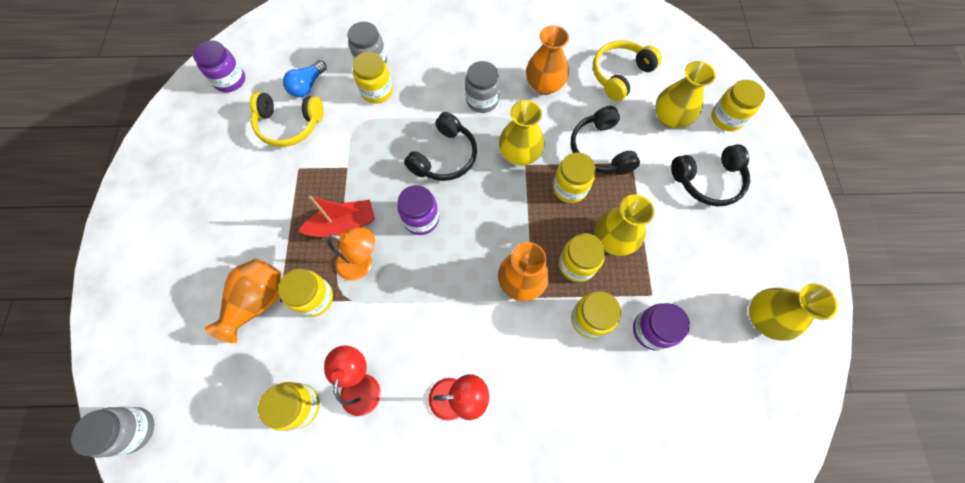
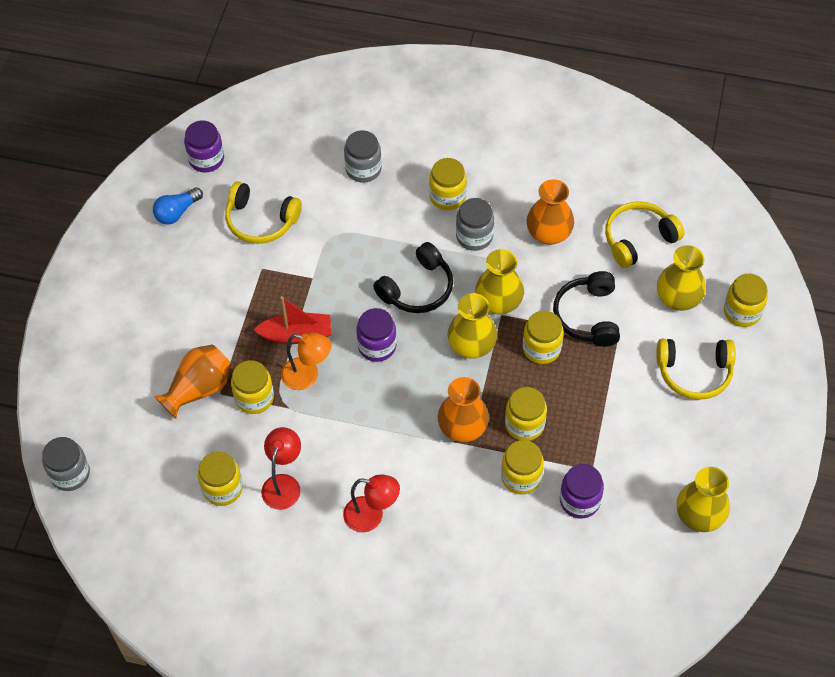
camera: 15 degrees right, 10 degrees down
blue light bulb [283,60,327,97] -> blue light bulb moved to [153,187,203,225]
yellow jar [352,52,393,104] -> yellow jar moved to [429,158,467,210]
yellow vase [595,194,654,256] -> yellow vase moved to [447,293,497,359]
black headphones [671,144,750,206] -> yellow headphones [656,339,736,400]

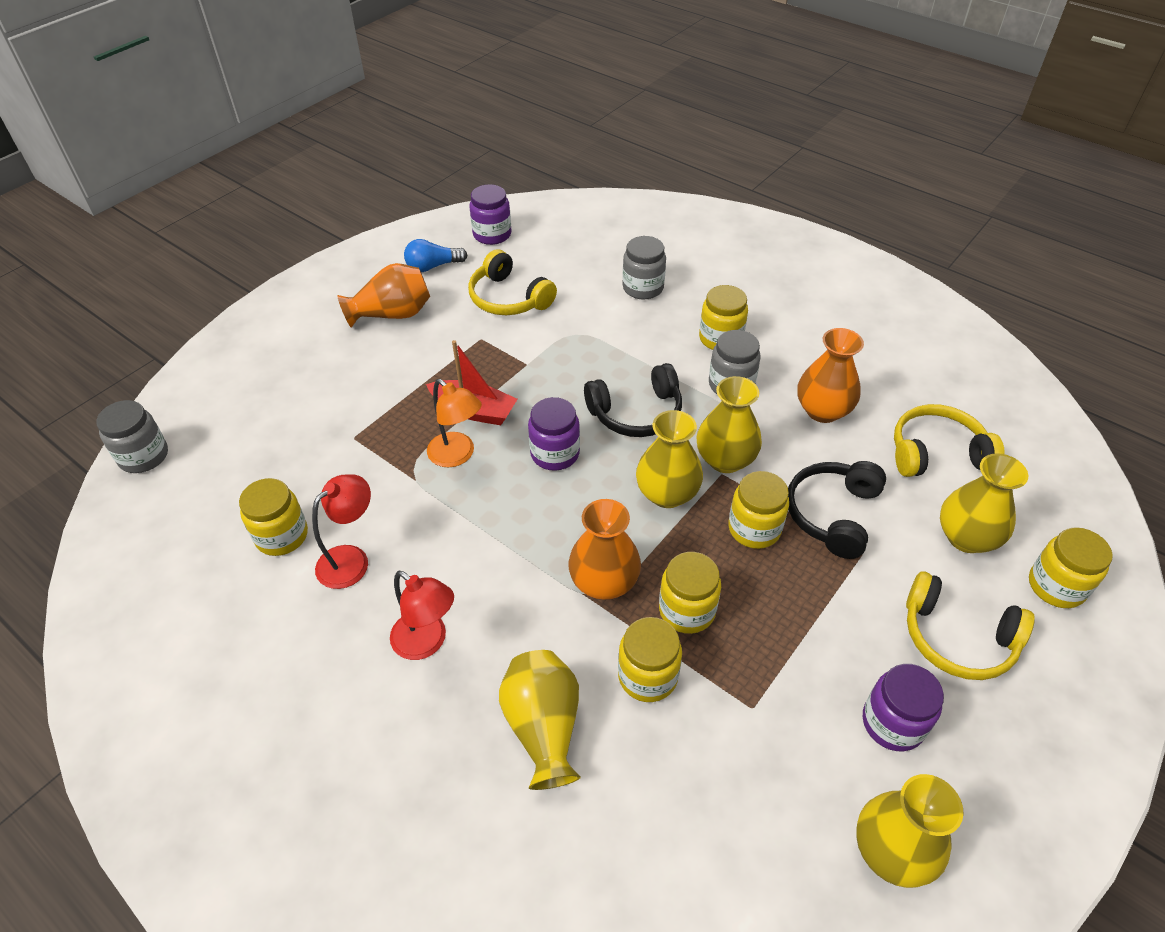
camera: 25 degrees right, 10 degrees down
orange vase [154,344,231,419] -> orange vase moved to [337,263,430,328]
yellow jar [231,360,274,414] -> none
purple jar [560,464,604,519] -> purple jar moved to [863,664,944,751]
none -> yellow vase [499,650,581,790]

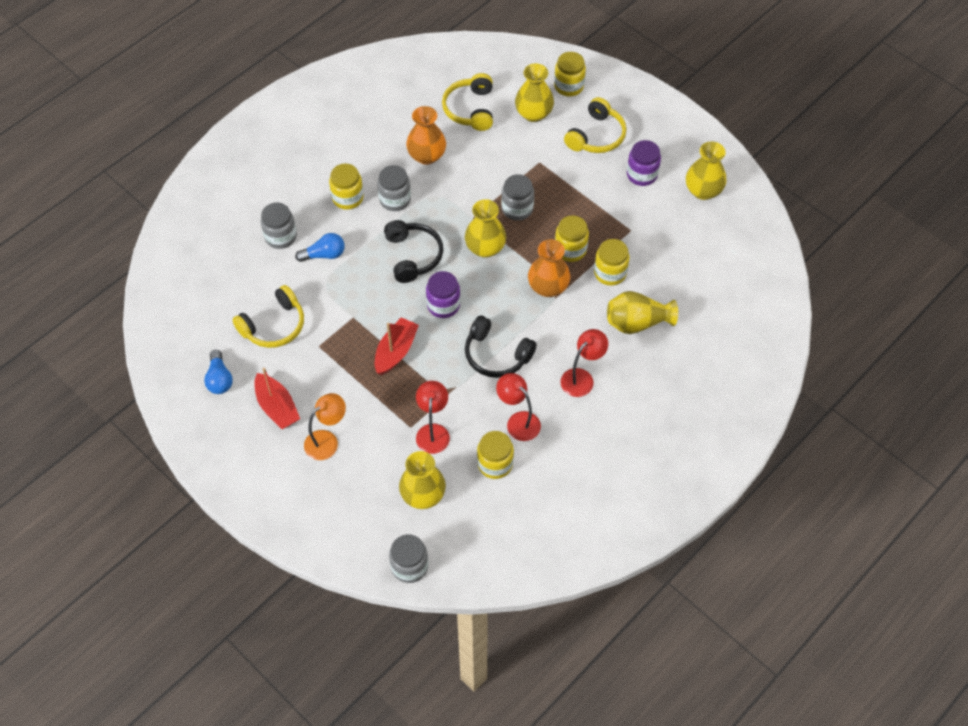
camera: 85 degrees left, 10 degrees up
orange vase [337,263,430,328] -> red boat [254,368,300,429]
orange lamp [427,379,482,467] -> orange lamp moved to [304,393,346,460]
purple jar [469,184,511,245] -> none
yellow vase [697,376,762,473] -> yellow vase moved to [399,451,446,509]
yellow jar [728,471,789,549] -> grey jar [501,174,534,221]
black headphones [788,461,886,559] -> black headphones moved to [465,315,537,378]
none -> blue light bulb [295,233,345,262]
none -> red lamp [416,381,450,454]

